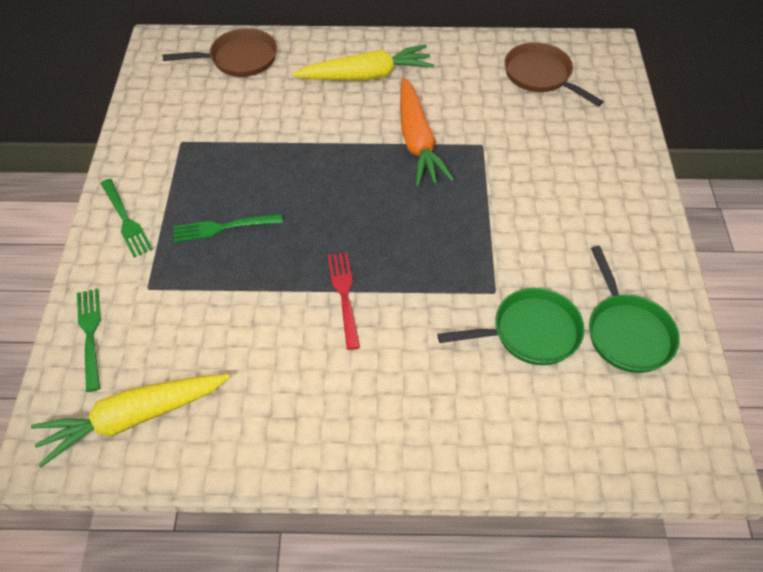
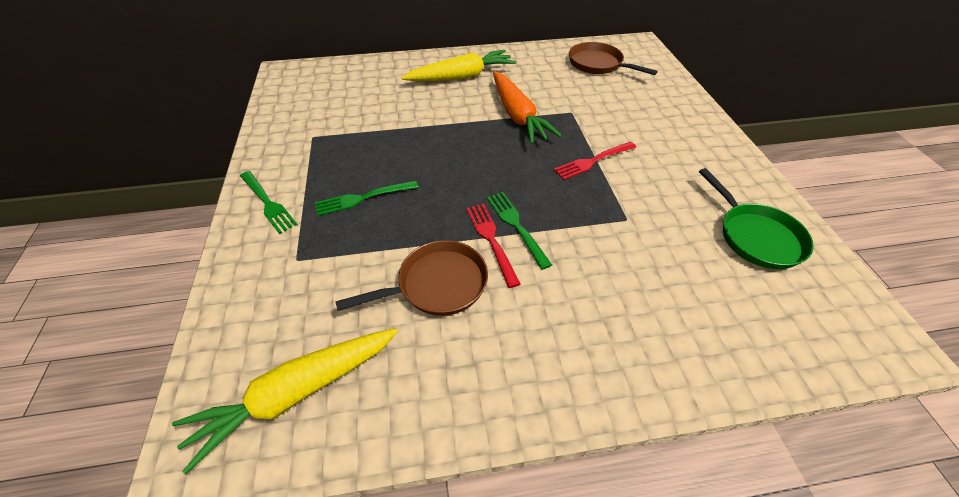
camera: 10 degrees left, 5 degrees down
green fork [77,289,101,392] -> green fork moved to [487,192,552,270]
brown pan [162,28,277,77] -> brown pan moved to [335,240,488,316]
green pan [438,288,585,365] -> none
none -> red fork [554,142,636,180]

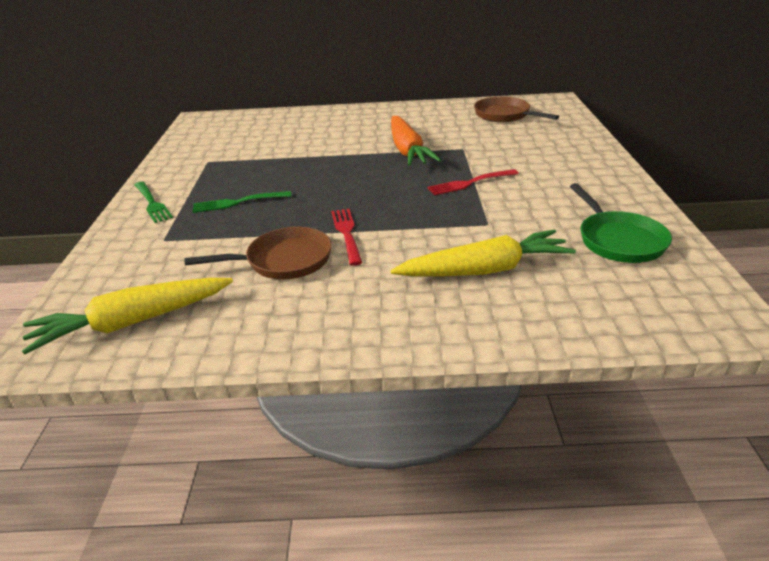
camera: 10 degrees right, 15 degrees down
yellow carrot [401,50,516,81] -> yellow carrot moved to [391,230,576,276]
green fork [487,192,552,270] -> none

